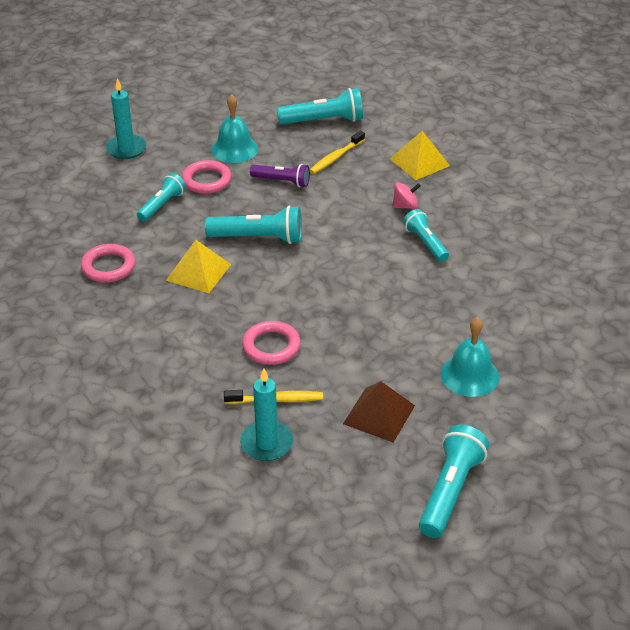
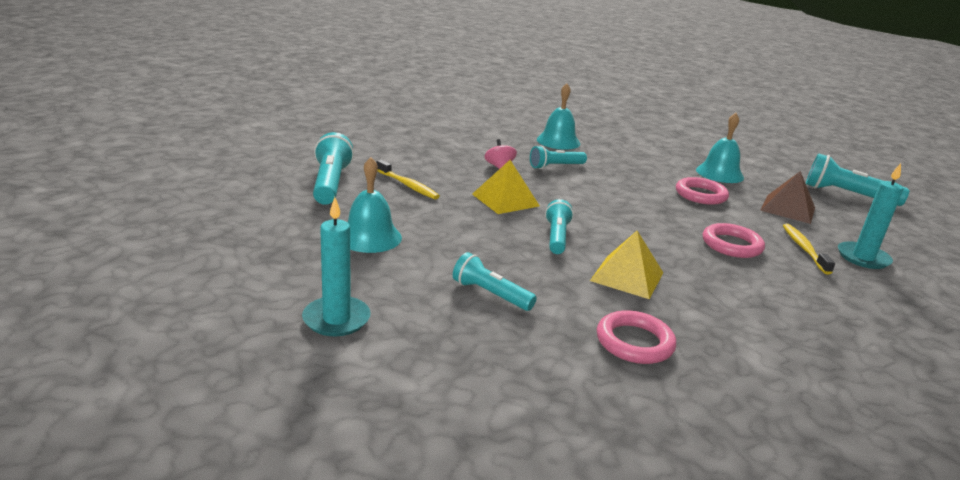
camera: 90 degrees left, 15 degrees down
pink ring [182,160,232,194] -> pink ring moved to [676,177,729,205]
turquoise flashlight [205,206,302,244] -> turquoise flashlight [545,199,574,254], size x0.65
purple flashlight [250,164,310,187] -> none
yellow pyramid [390,131,450,180] -> yellow pyramid moved to [472,160,540,214]
none -> turquoise bell [537,83,580,150]

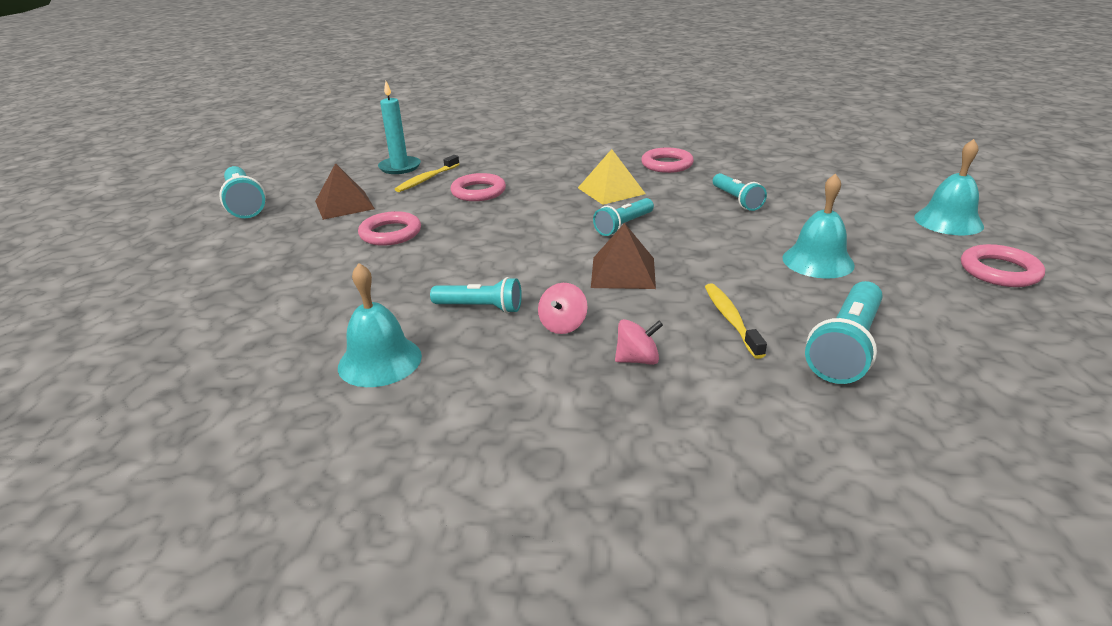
camera: 140 degrees left, 5 degrees up
turquoise candle [302,197,371,336] -> none
yellow pyramid [472,160,540,214] -> brown pyramid [591,223,656,289]
turquoise bell [696,113,744,183] -> turquoise bell moved to [914,139,984,235]
none -> pink spinning top [615,319,663,365]
none -> pink ring [961,244,1045,287]

